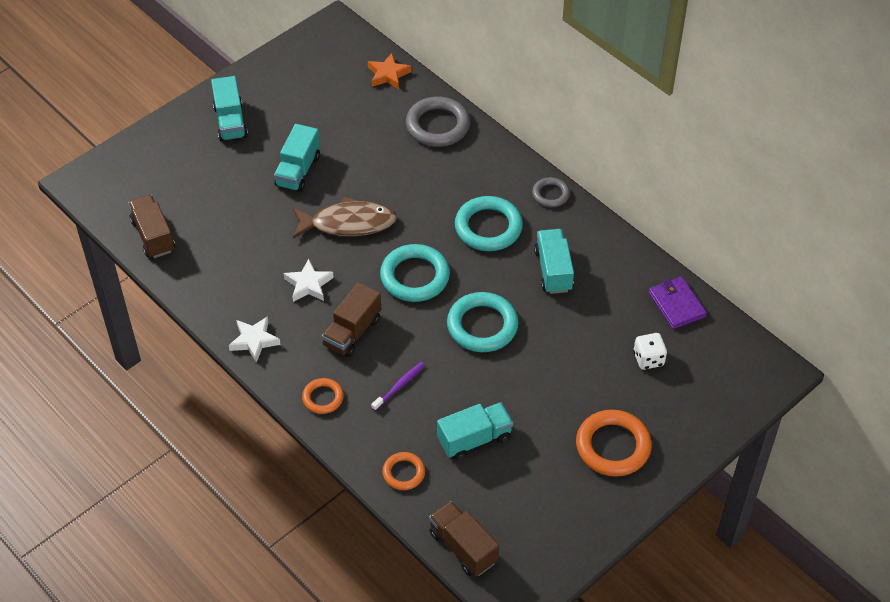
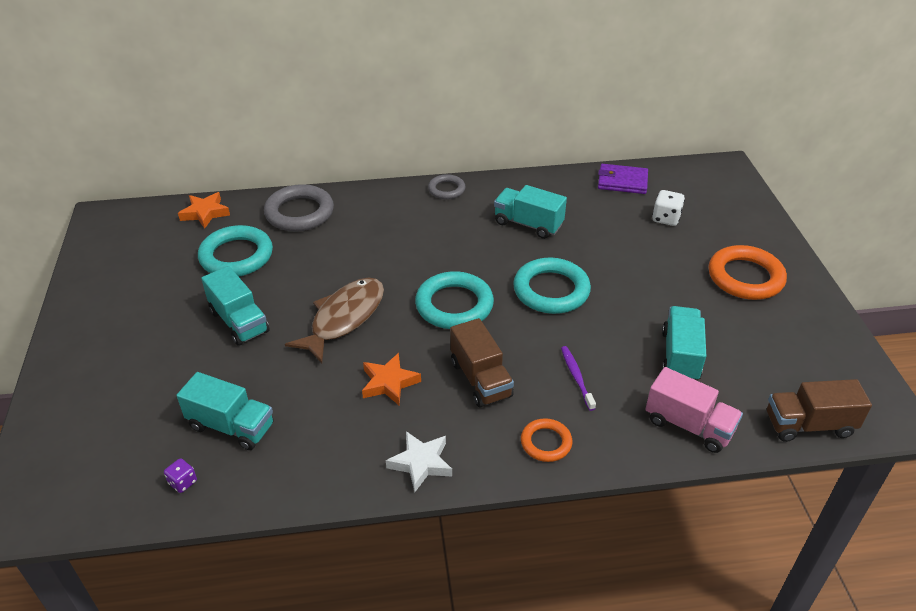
camera: 55 degrees left, 10 degrees down
brown truck [128,194,175,258] -> purple dice [164,458,197,493]
turquoise truck [211,76,248,141] -> turquoise truck moved to [177,372,274,450]
white star [284,259,334,302] -> orange star [362,353,421,405]
orange ring [382,452,425,490] -> pink truck [645,367,743,453]
turquoise ring [455,196,523,251] -> turquoise ring moved to [198,225,273,277]

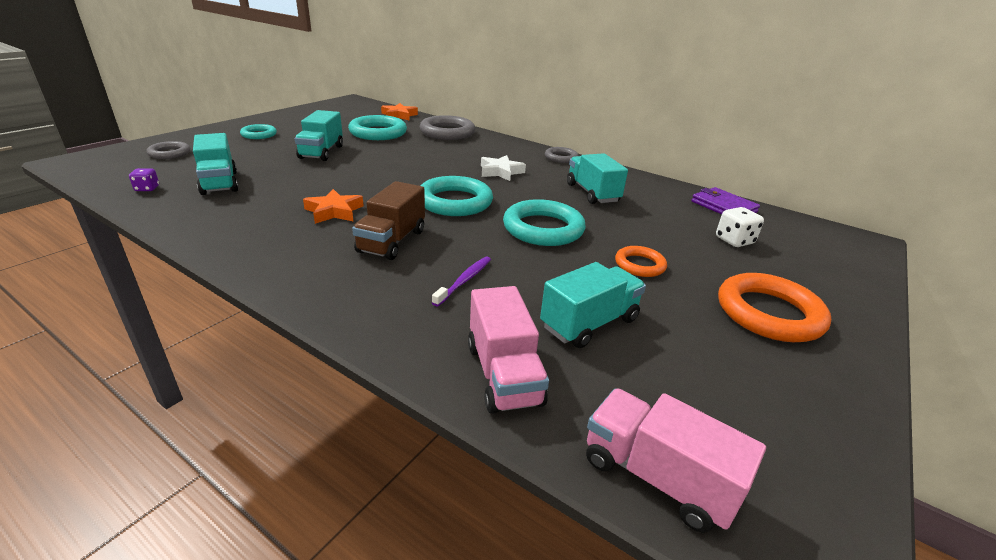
camera: 40 degrees right, 10 degrees down
brown fish [285,278,384,363] -> none
white star [386,431,452,492] -> white star moved to [481,155,526,181]
orange ring [521,418,572,462] -> orange ring moved to [615,246,667,277]
brown truck [767,379,872,442] -> pink truck [586,388,766,533]
none -> grey ring [146,141,190,159]
none -> turquoise ring [240,124,277,139]

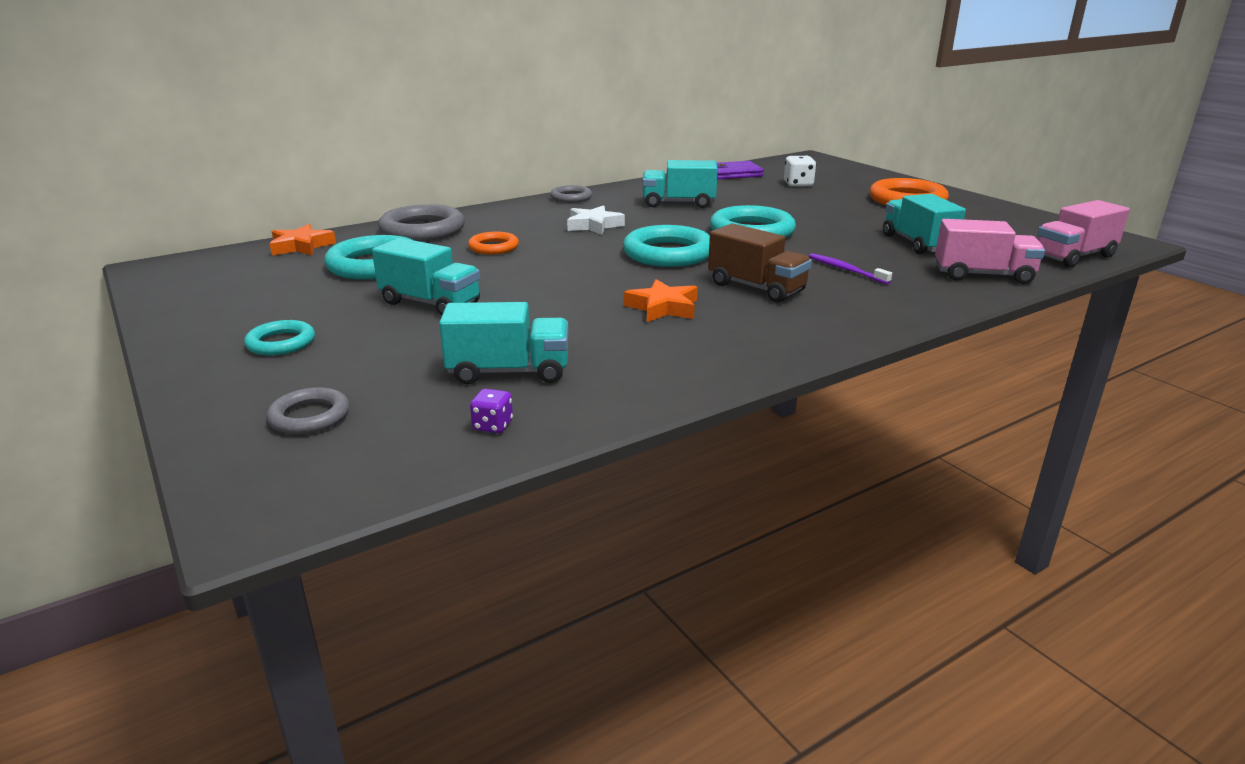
camera: 65 degrees left, 5 degrees down
orange ring [615,246,667,277] -> orange ring moved to [468,232,519,255]

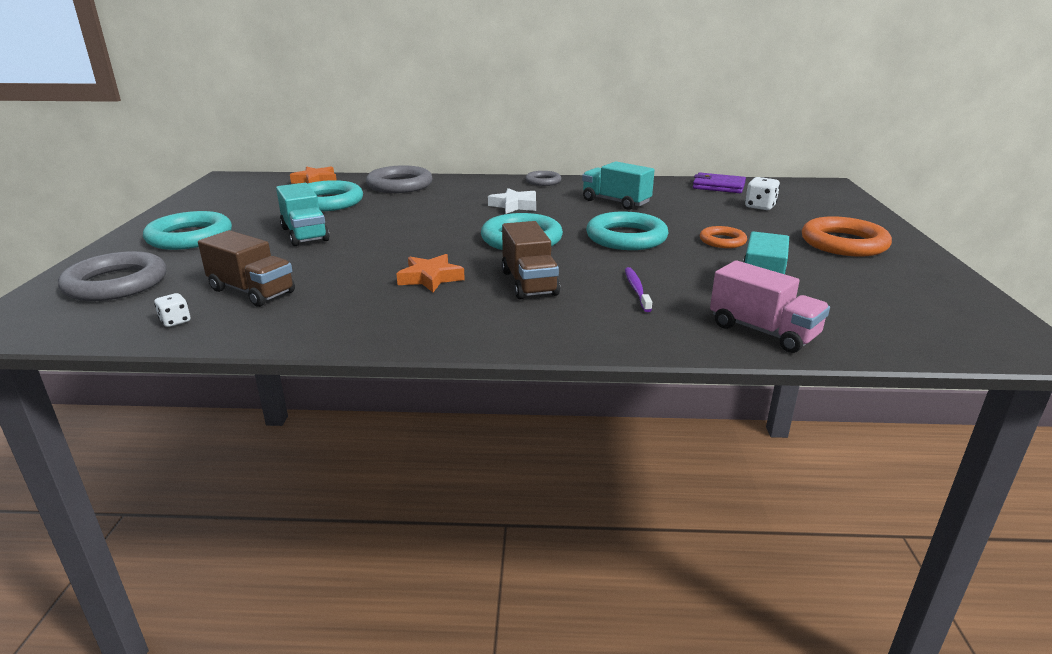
camera: 35 degrees right, 0 degrees up
turquoise ring [244,320,315,356] -> turquoise ring [143,211,232,250], size x1.78
grey ring [266,387,350,435] -> grey ring [58,251,167,301], size x1.78
turquoise truck [439,302,569,384] -> brown truck [198,230,295,307]
orange ring [468,232,519,255] -> orange ring moved to [700,226,747,248]
purple dice [470,389,513,433] -> white dice [154,293,190,327]
pink truck [1037,200,1130,268] -> none

